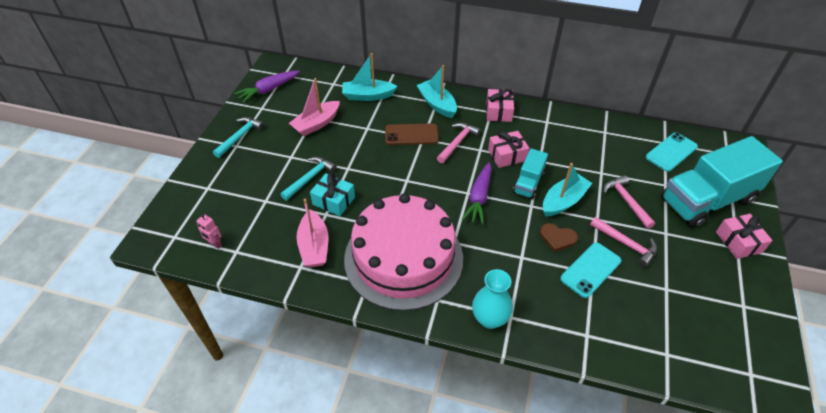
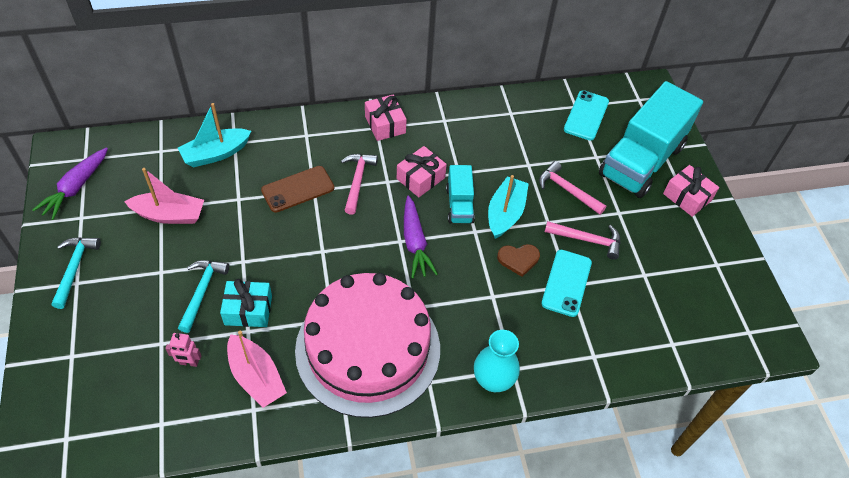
camera: 30 degrees left, 5 degrees up
pink robot [196,214,222,249] -> pink robot moved to [165,333,201,367]
pink boat [289,78,340,136] -> pink boat turned 105 degrees counterclockwise [124,168,204,224]
turquoise boat [417,65,457,118] -> none

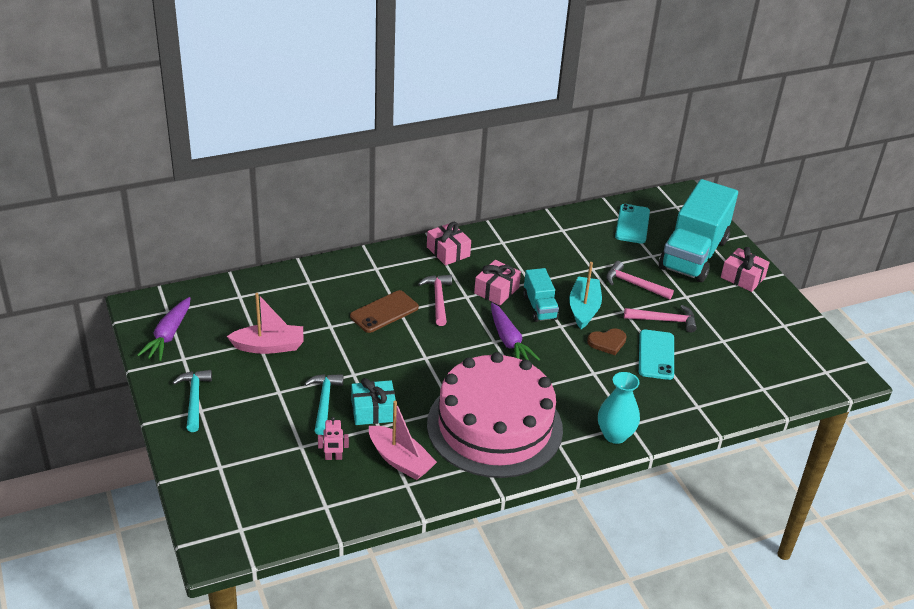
camera: 10 degrees left, 15 degrees down
turquoise boat [178,103,251,167] -> none

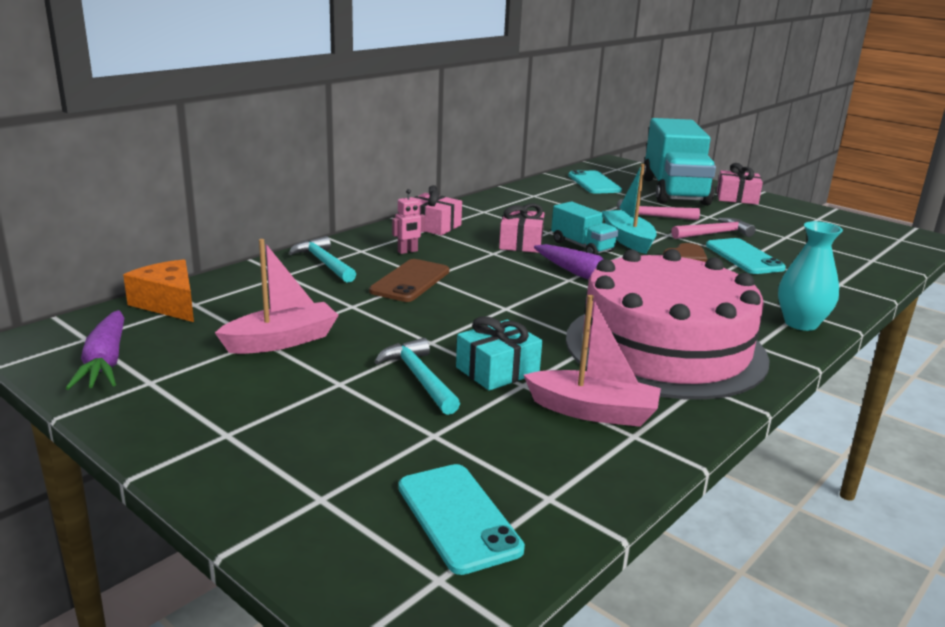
camera: 25 degrees left, 15 degrees down
turquoise hammer [172,370,212,432] -> turquoise hammer moved to [289,236,356,283]
pink robot [318,417,349,460] -> pink robot moved to [392,189,425,254]
pink hammer [418,275,452,326] -> none
none -> orange cheese [123,259,194,322]
none -> turquoise phone [398,464,525,575]

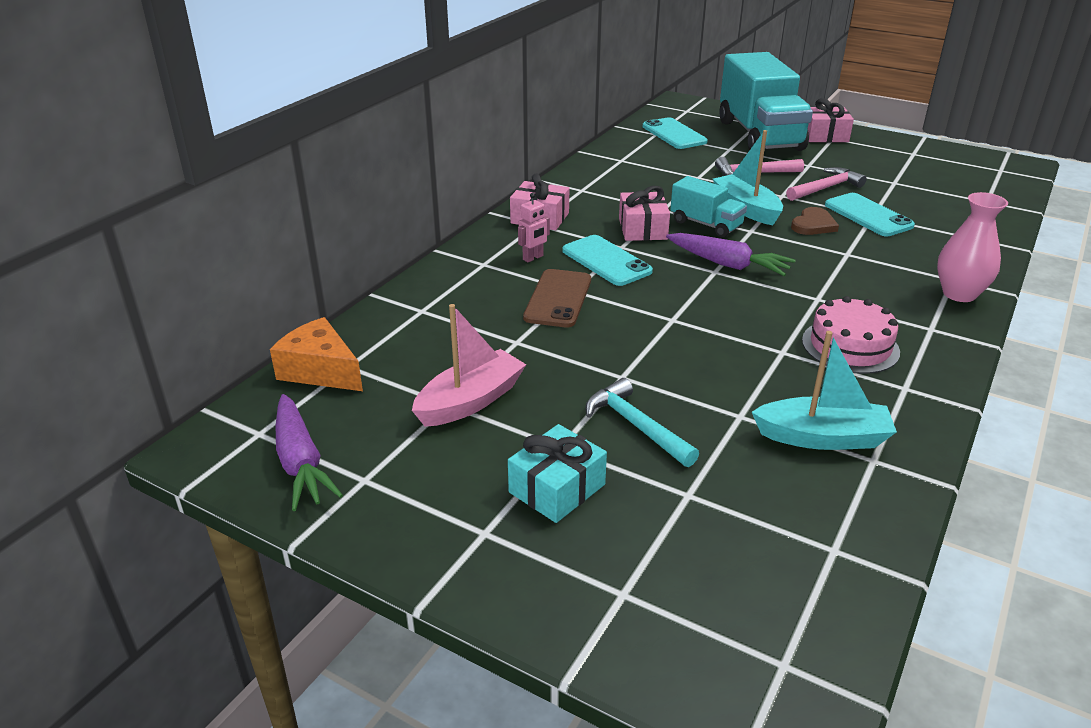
camera: 10 degrees left, 10 degrees up
turquoise hammer [289,236,356,283] -> none
turquoise phone [398,464,525,575] -> turquoise phone moved to [562,235,653,286]
turquoise gift [456,316,542,391] -> turquoise gift moved to [508,424,607,523]
pink boat [524,295,661,427] -> turquoise boat [752,331,897,450]
pink cake [566,249,770,400] -> pink cake [802,296,900,374], size x0.47
turquoise vase [778,221,843,331] -> pink vase [937,192,1008,302]

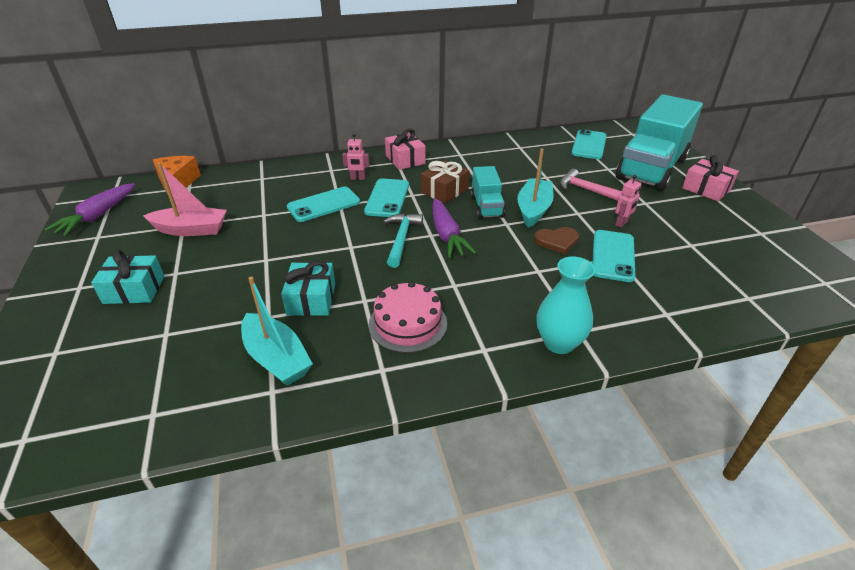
camera: 45 degrees right, 5 degrees up
brown phone [523,269,591,328] -> turquoise phone [287,187,360,222]
turquoise hammer [585,378,699,467] -> turquoise hammer moved to [383,213,423,268]
pink gift [619,186,670,241] -> brown gift [421,161,469,204]
pink hammer [786,167,867,201] -> pink robot [615,175,642,228]
pink vase [937,192,1008,302] -> turquoise vase [537,256,596,354]
none -> turquoise gift [281,261,335,316]

